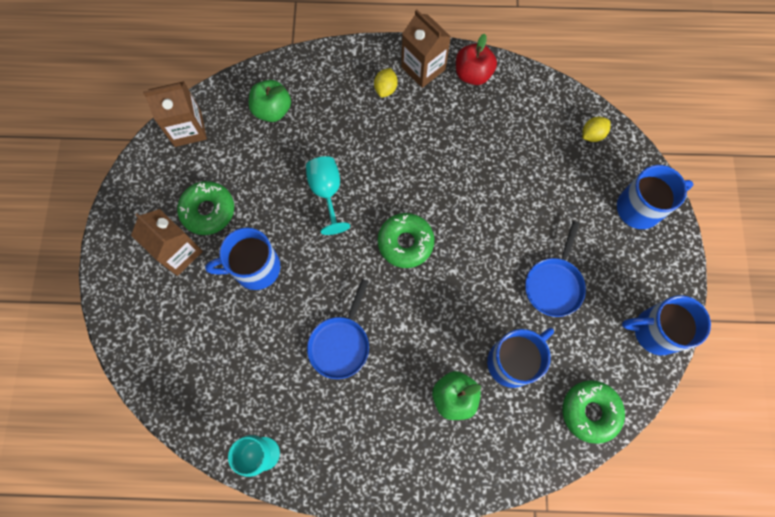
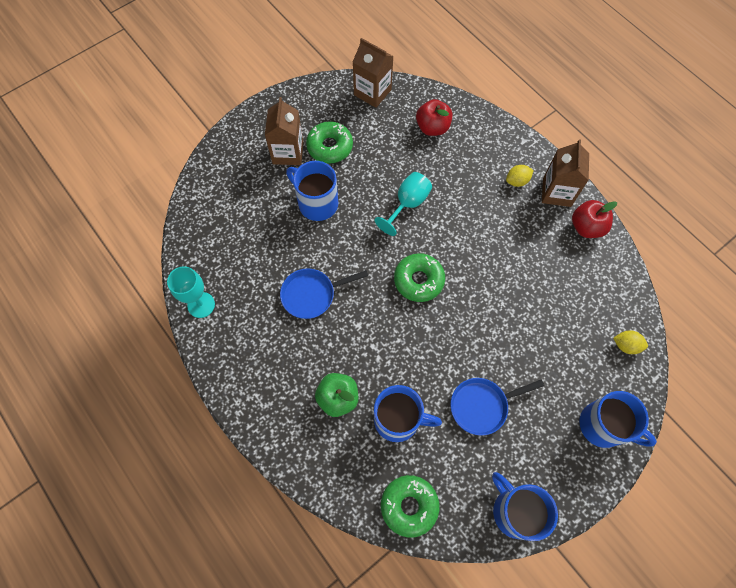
camera: 50 degrees right, 5 degrees down
green apple [249,80,291,122] -> red apple [416,99,452,136]

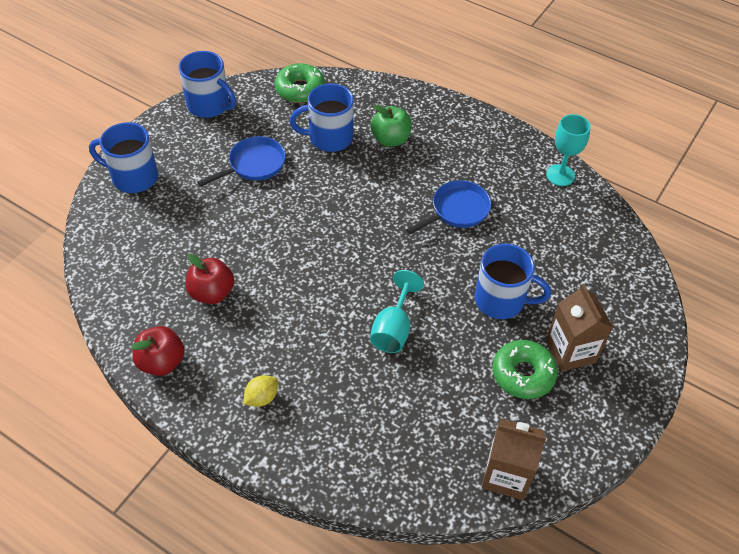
camera: 160 degrees right, 15 degrees down
green donut [394,253,445,302] -> none
red apple [416,99,452,136] -> red apple moved to [186,254,234,304]
brown carton [542,139,589,207] -> none
yellow lemon [613,331,648,354] -> none

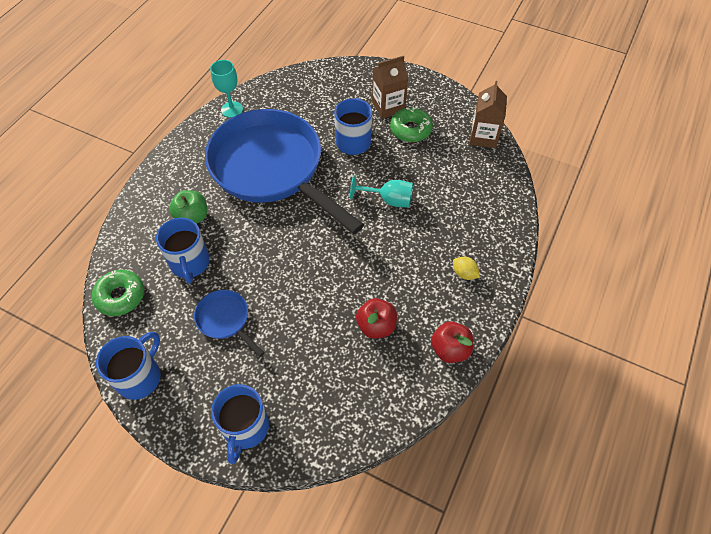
camera: 95 degrees left, 5 degrees up
blue pan [406,180,491,235] -> blue pan [205,109,364,234], size x2.48

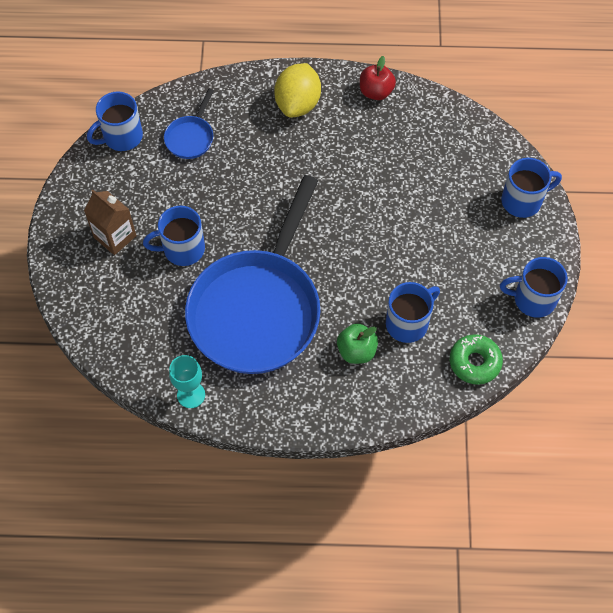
camera: 115 degrees left, 5 degrees up
blue pan [194,290,265,357] -> blue pan moved to [164,89,214,159]
turquoise goblet [350,175,413,207] -> none
red apple [356,298,397,339] -> none
green donut [390,107,433,142] -> none
yellow lemon [453,257,480,280] -> yellow lemon [274,63,321,118], size x2.22
brown carton [470,81,507,148] -> blue mug [87,92,143,151]

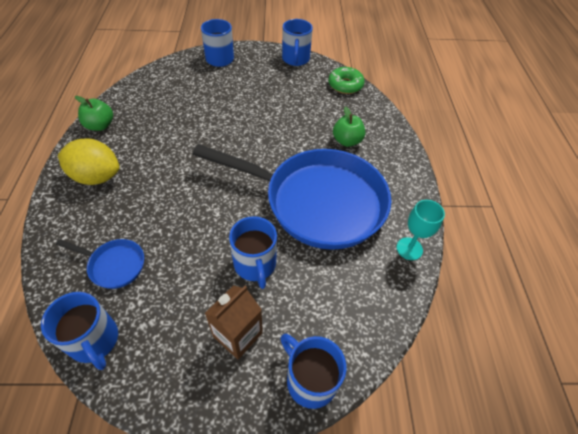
camera: 95 degrees left, 10 degrees down
red apple [360,56,396,100] -> green apple [75,96,113,131]
blue mug [386,282,440,343] -> blue mug moved to [280,334,347,409]

